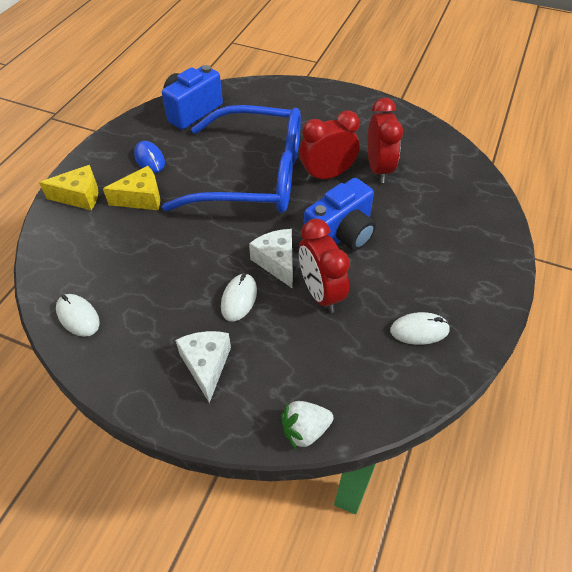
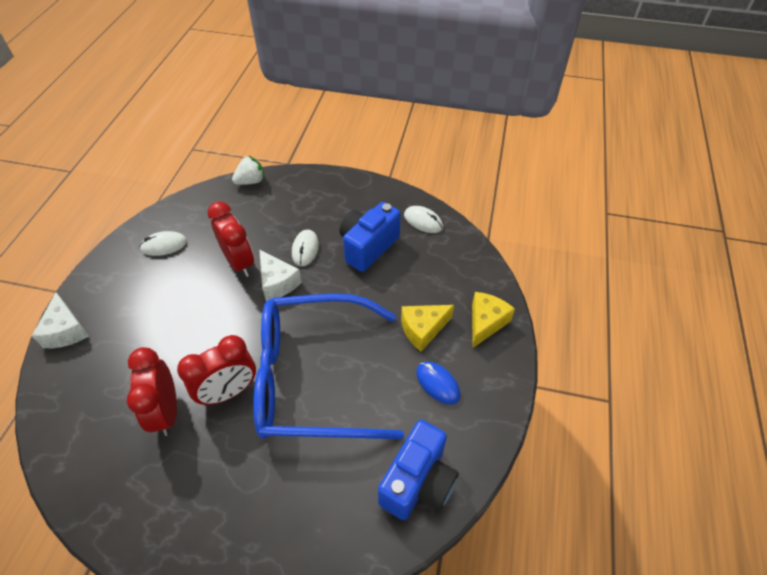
camera: 170 degrees right, 0 degrees up
yellow cheese [39,165,98,210] -> yellow cheese turned 135 degrees clockwise [472,292,515,348]
white cheese [175,331,231,403] -> white cheese moved to [32,292,89,348]
blue camera [303,178,376,251] -> blue camera moved to [339,202,401,272]

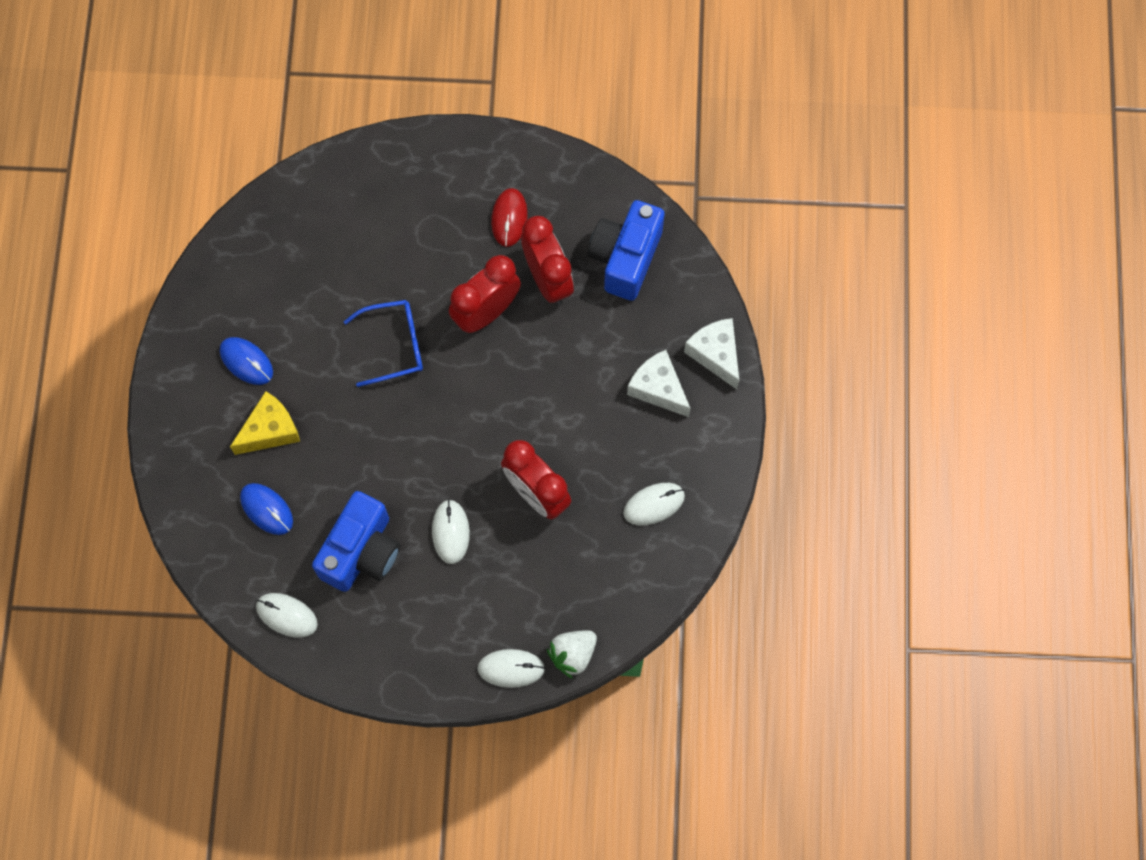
camera: 170 degrees right, 20 degrees up
blue glasses [253,294,404,439] -> blue glasses [344,300,423,387], size x0.44
white cheese [259,250,302,301] -> white cheese moved to [627,350,691,417]
blue camera [378,420,459,520] -> blue camera moved to [588,200,665,301]
yellow cheese [472,292,515,348] -> none
none -> blue mouse [240,483,293,535]
none -> white mouse [477,649,545,688]
none -> red mouse [491,188,528,247]

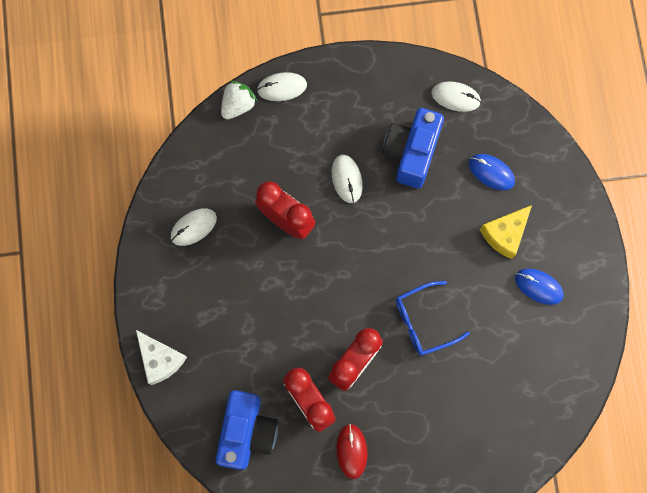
camera: 170 degrees right, 5 degrees up
white cheese [627,350,691,417] -> none

